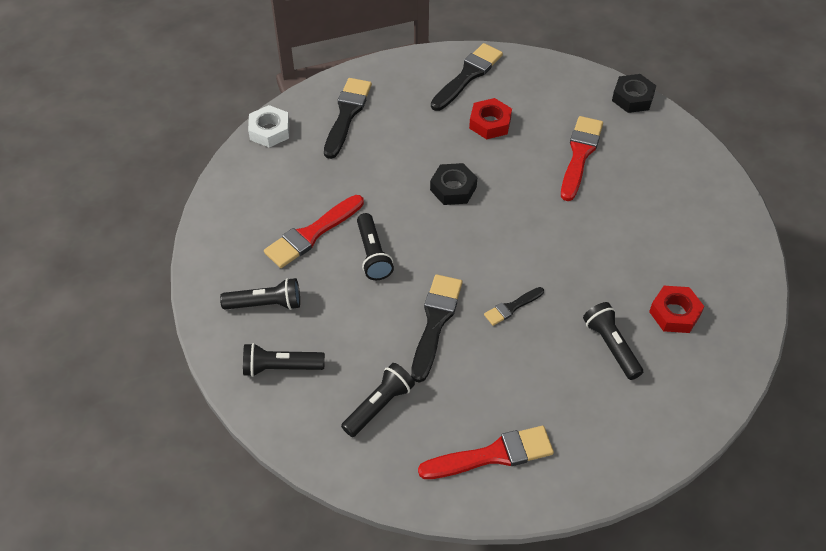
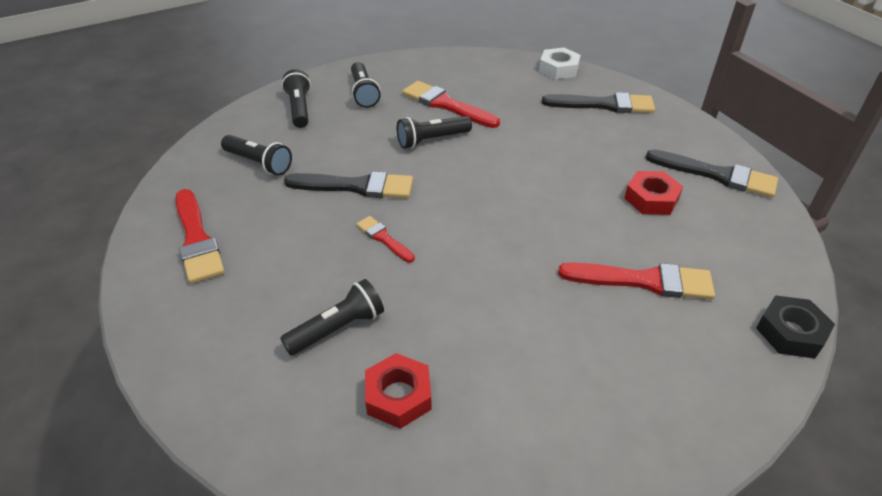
camera: 80 degrees right, 10 degrees down
black nut [430,163,477,205] -> none
black brush [484,287,544,326] -> red brush [356,216,415,263]

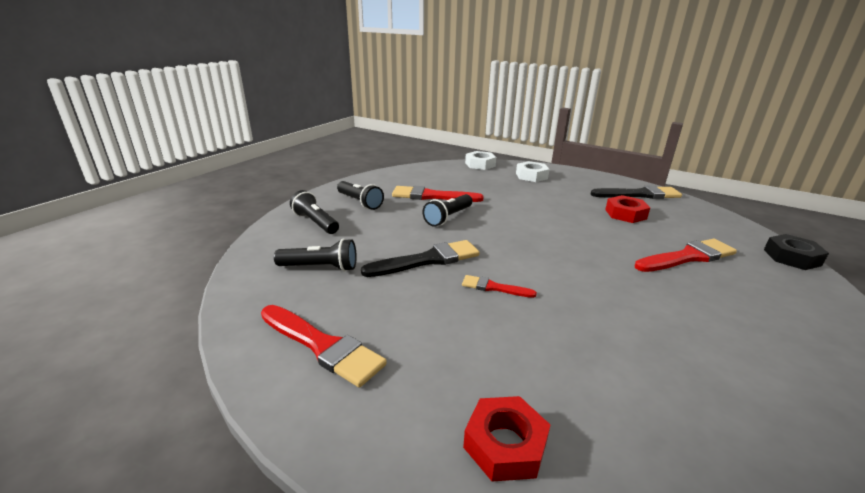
camera: 30 degrees left, 15 degrees down
black flashlight [280,279,384,356] -> none
red nut [365,353,432,429] -> red nut moved to [463,396,550,482]
black brush [542,92,655,113] -> white nut [516,161,550,182]

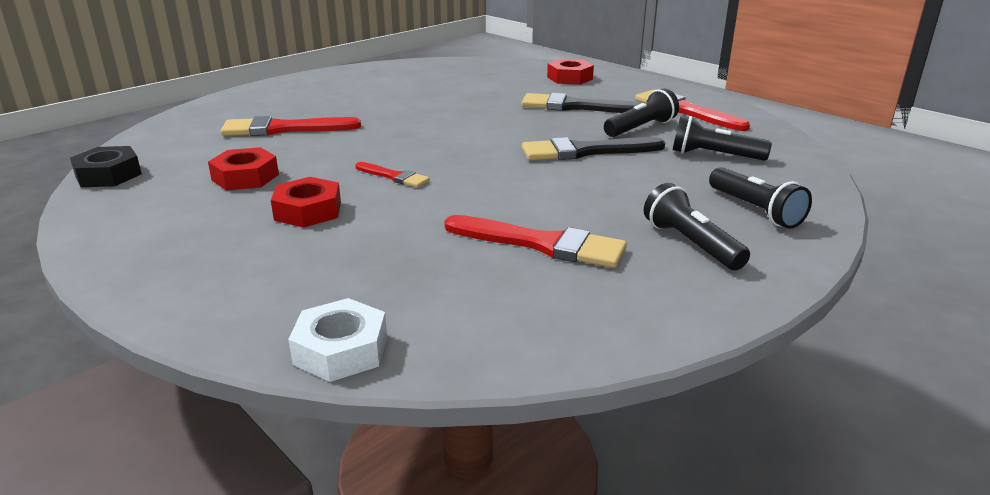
camera: 165 degrees left, 0 degrees up
black flashlight [422,194,472,227] -> black flashlight moved to [604,88,679,137]
red brush [462,275,537,298] -> red brush moved to [355,162,430,188]
white nut [516,161,550,182] -> none
black brush [591,185,682,199] -> black brush moved to [522,93,642,113]
black nut [764,234,829,270] -> black nut moved to [70,146,142,187]
none -> red nut [271,177,341,228]

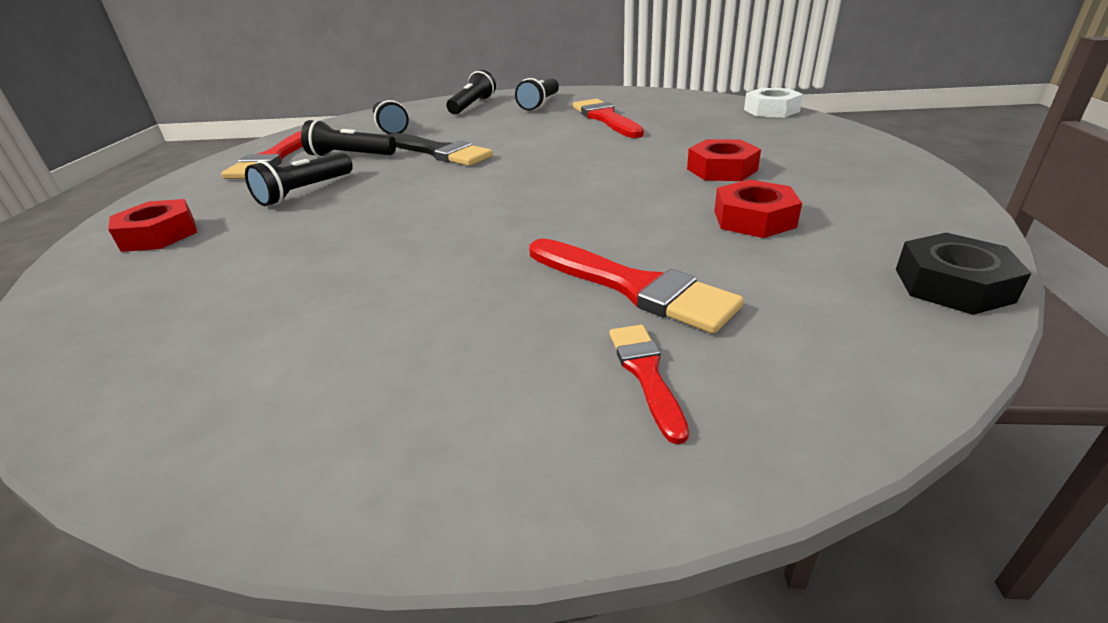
camera: 130 degrees left, 5 degrees up
red brush [355,162,430,188] -> red brush moved to [610,325,689,444]
black brush [522,93,642,113] -> black flashlight [245,153,353,206]

